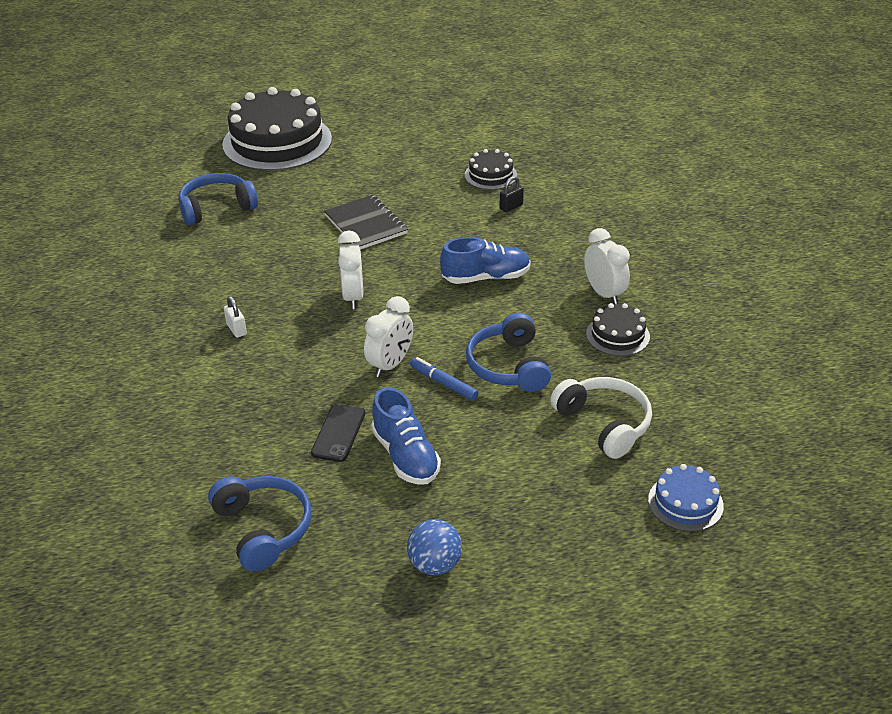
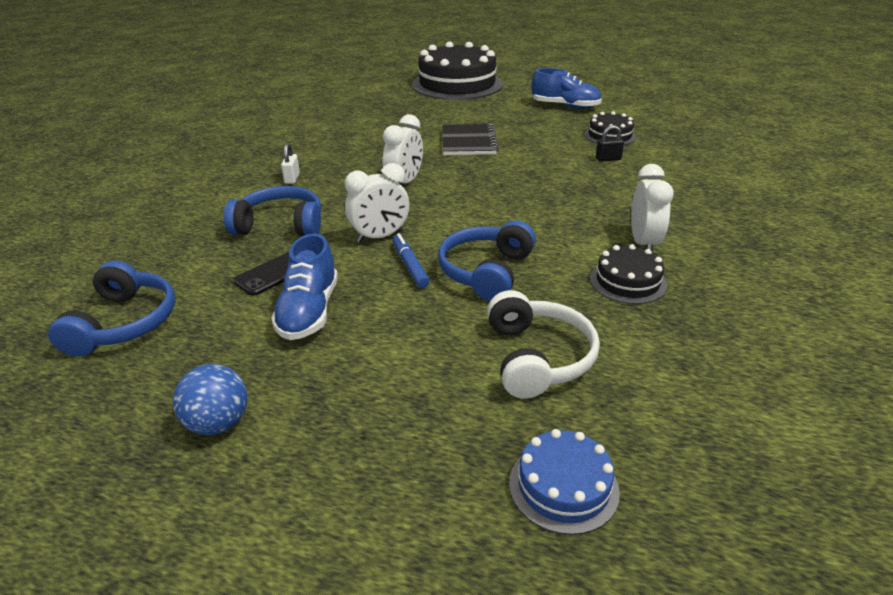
camera: 30 degrees right, 5 degrees down
blue headphones [179,173,258,225] -> blue headphones moved to [224,186,321,237]
blue shoe [440,237,531,284] -> blue shoe moved to [532,68,602,109]

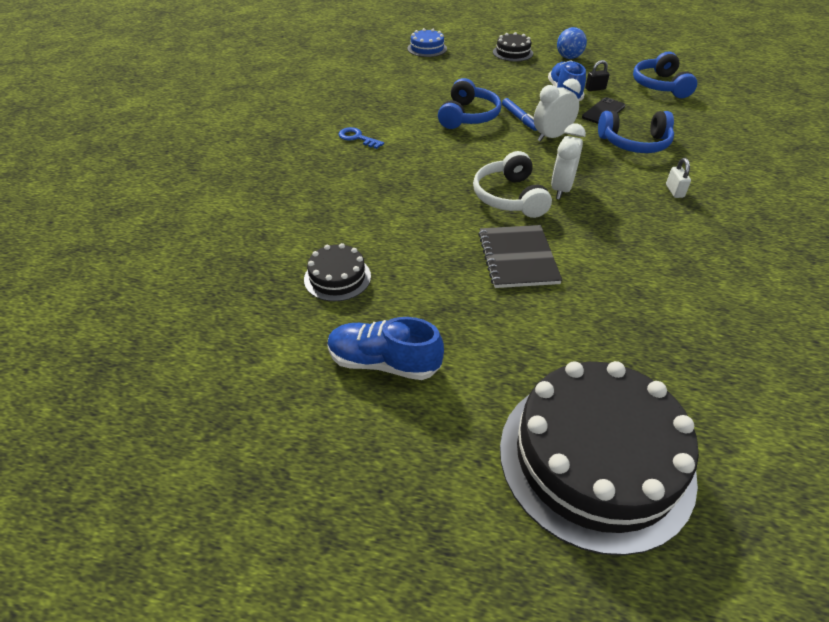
camera: 175 degrees right, 10 degrees up
white headphones [487,290,600,399] -> white headphones moved to [473,151,552,218]
black cake [590,244,667,304] -> black cake moved to [493,32,533,61]
black padlock [596,125,624,162] -> black padlock moved to [585,60,610,91]
white clock [631,164,674,251] -> blue key [338,127,384,149]

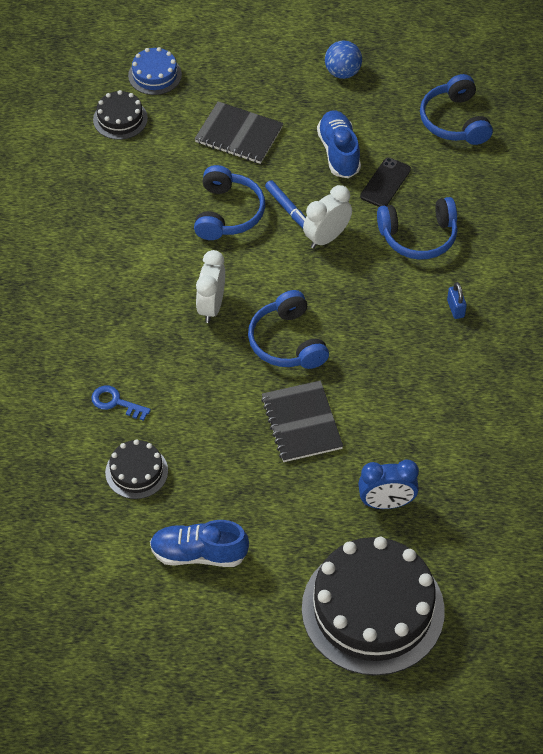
camera: 10 degrees left, 10 degrees up
blue key [338,127,384,149] -> blue key moved to [91,385,151,421]
white headphones [473,151,552,218] -> blue headphones [248,290,329,369]
black cake [493,32,533,61] -> black cake moved to [93,90,148,140]
white clock [551,124,586,199] -> white clock moved to [196,250,225,323]
black padlock [585,60,610,91] -> none
white padlock [666,158,691,198] -> blue padlock [447,282,467,319]
none -> black notebook [194,101,283,164]
none -> blue clock [358,460,419,509]

